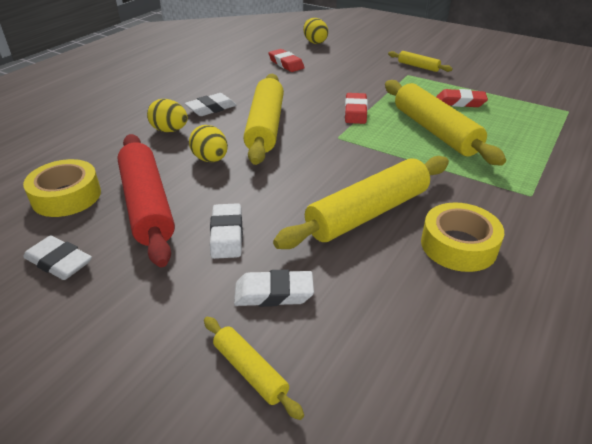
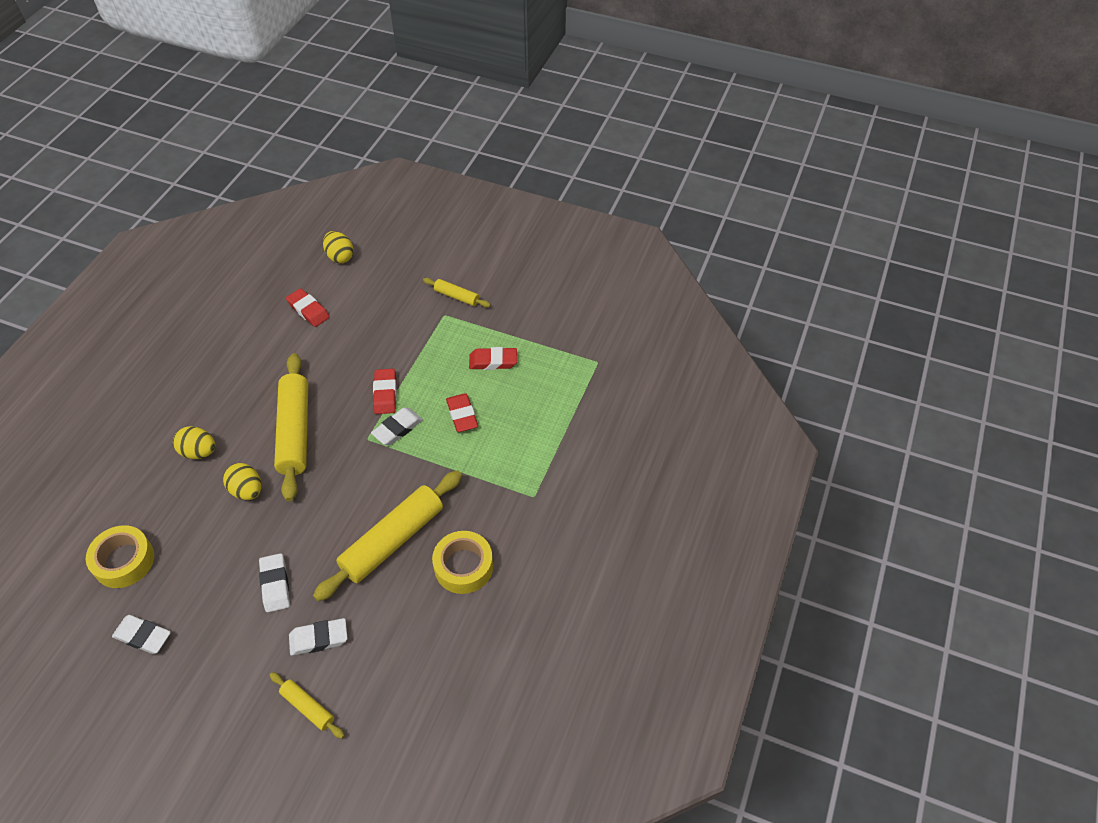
camera: 10 degrees left, 15 degrees up
red rolling pin [117,134,175,267] -> none
white eraser [185,93,236,116] -> white eraser moved to [371,407,423,445]
yellow rolling pin [385,80,506,166] -> red eraser [446,393,478,432]

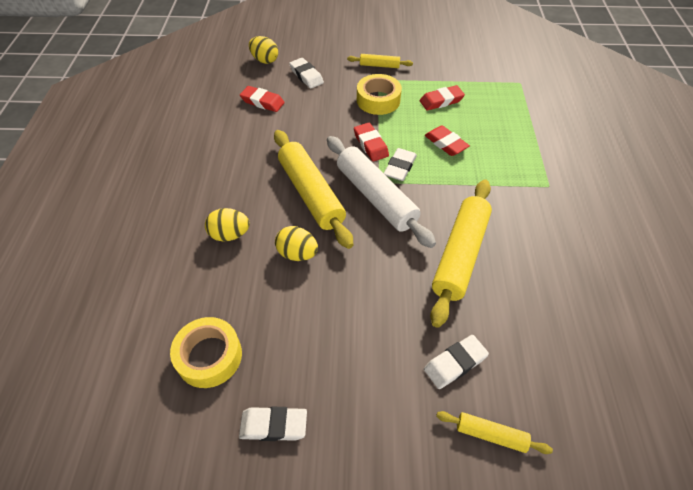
camera: 20 degrees left, 0 degrees up
white eraser [259,553,290,612] -> white eraser moved to [289,58,324,89]
yellow tape [432,531,493,594] -> yellow tape moved to [357,74,402,115]
none -> white rolling pin [327,136,436,248]

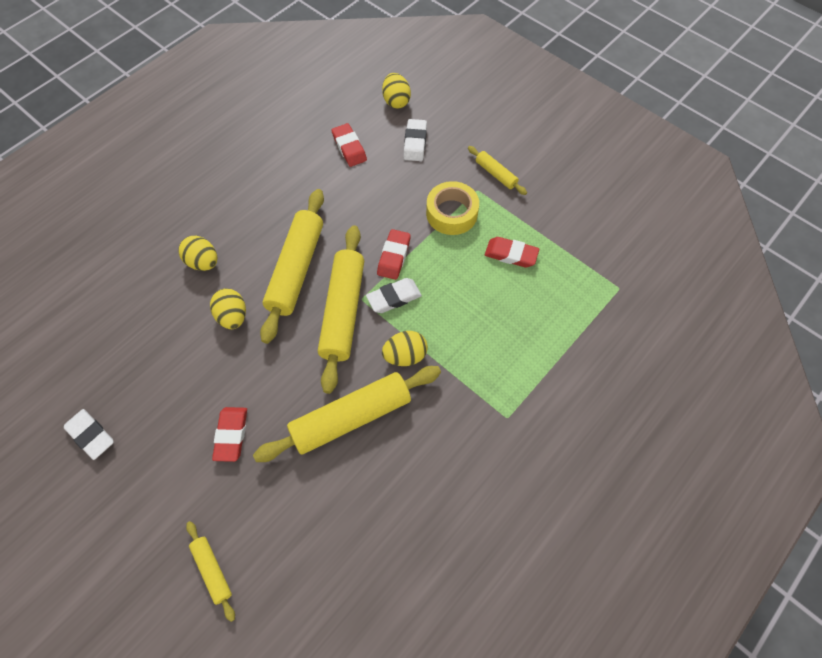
camera: 40 degrees right, 10 degrees up
yellow tape [170,317,242,388] -> none
white rolling pin [327,136,436,248] -> yellow rolling pin [318,225,364,394]
red eraser [424,126,470,156] -> red eraser moved to [212,407,247,462]
white eraser [424,335,489,389] -> none
none -> yellow egg [382,331,428,366]

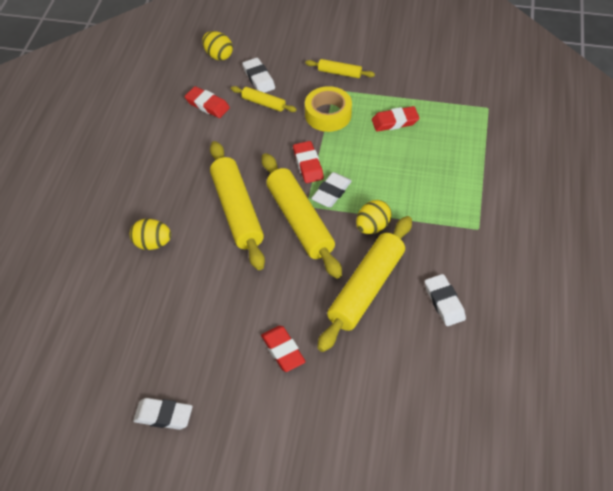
camera: 30 degrees left, 10 degrees down
yellow rolling pin [186,521,235,622] -> yellow rolling pin moved to [231,86,297,112]
yellow egg [210,288,246,329] -> none
none -> white eraser [425,274,466,326]

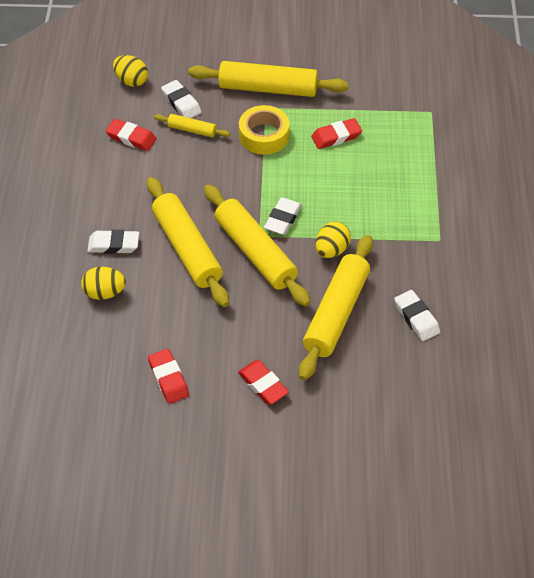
camera: 10 degrees left, 0 degrees up
white eraser [133,398,192,430] -> white eraser moved to [87,230,139,254]
red eraser [293,141,324,183] -> red eraser moved to [148,349,189,404]
yellow rolling pin [305,59,375,78] -> yellow rolling pin [188,61,349,97], size x2.06

